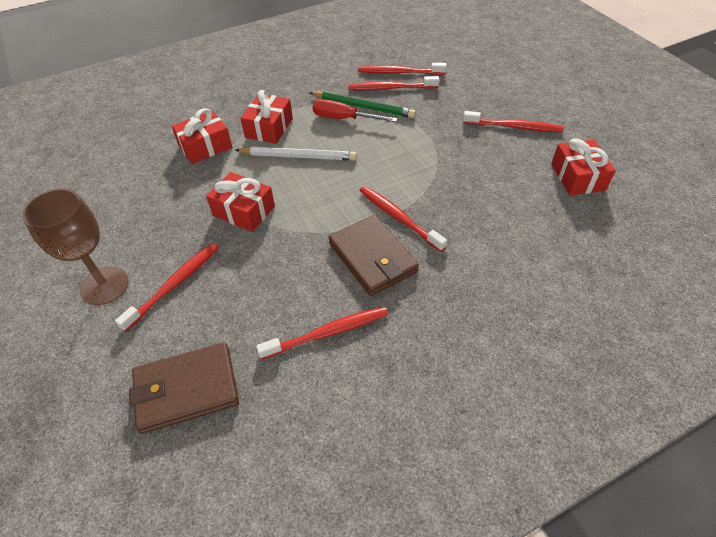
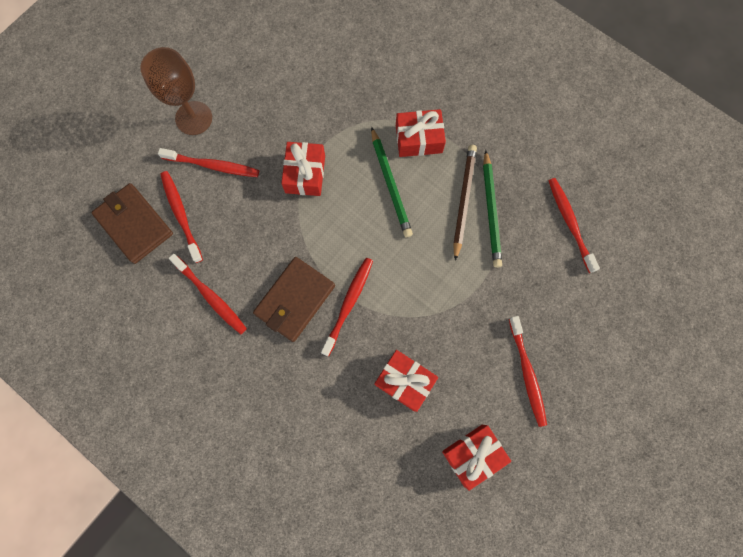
camera: 65 degrees right, 25 degrees up
red gift [172,108,232,164] -> red gift moved to [375,350,438,412]
white pencil [235,146,357,161] -> green pencil [371,127,413,237]
red screwdriver [313,99,397,122] -> brown pencil [453,145,477,261]
red toothbrush [348,76,439,90] -> red toothbrush moved to [160,171,203,263]

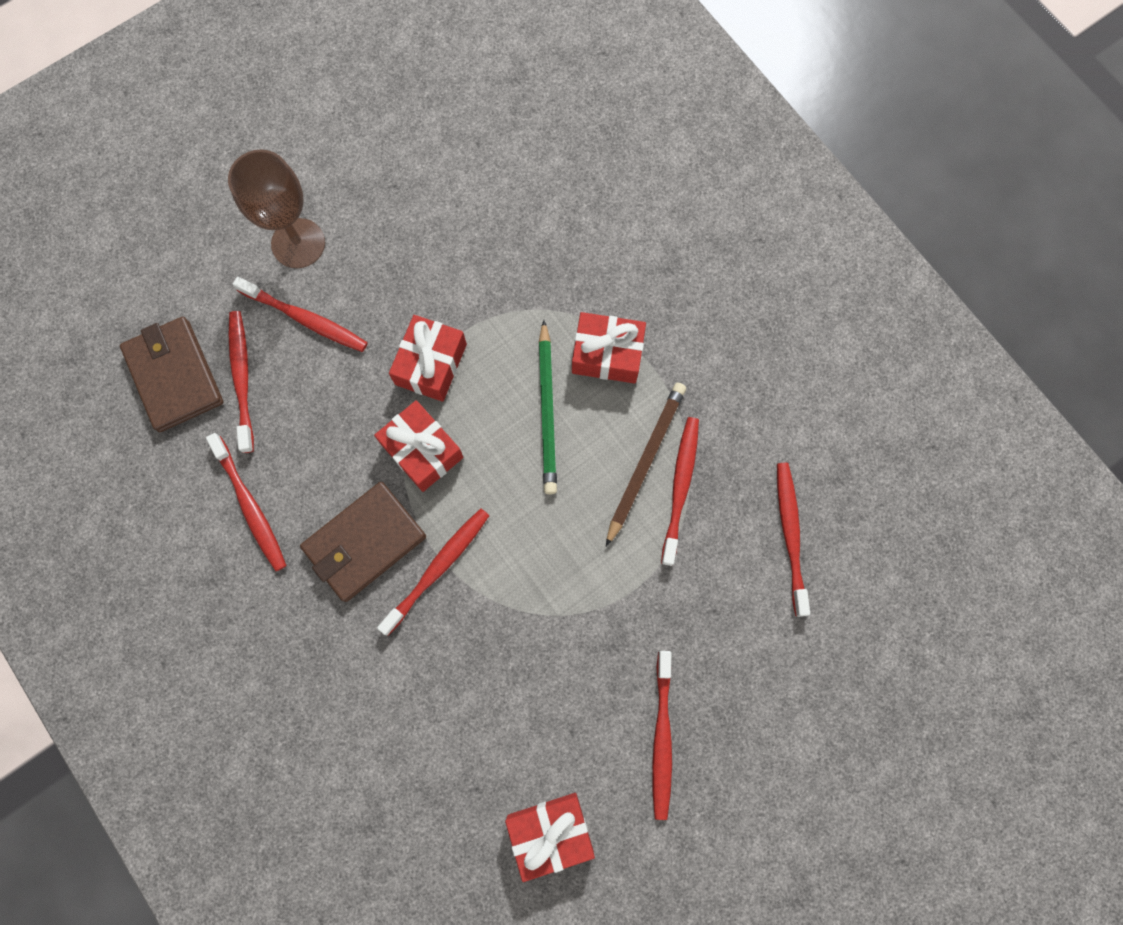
camera: 15 degrees right, 0 degrees up
red gift [375,350,438,412] -> red gift moved to [374,400,463,492]
green pencil [483,150,502,268] -> red toothbrush [661,417,699,566]

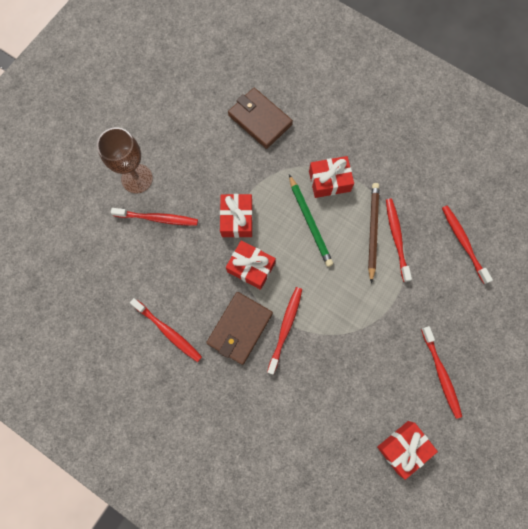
camera: 20 degrees left, 0 degrees up
brown wallet [120,317,223,432] -> brown wallet moved to [228,88,293,149]
red toothbrush [229,311,254,453] -> none

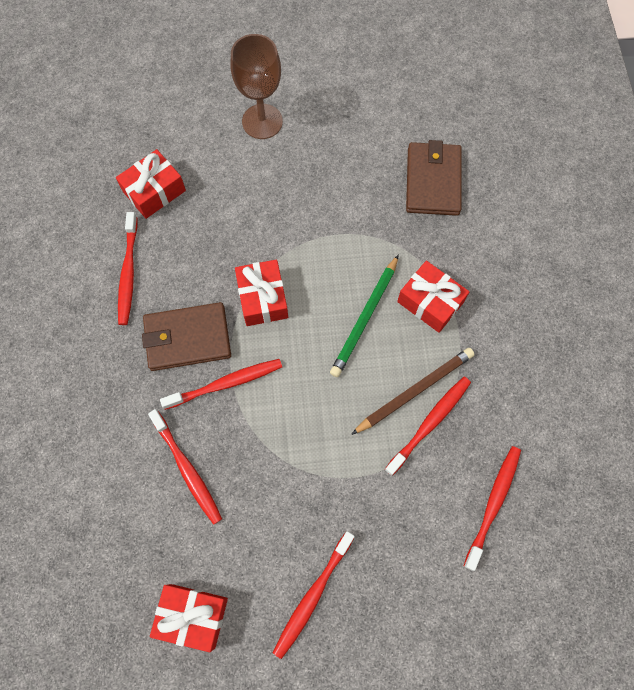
camera: 50 degrees right, 5 degrees down
red toothbrush [111,208,198,226] -> red toothbrush moved to [148,409,222,525]
red gift [220,194,253,238] -> red gift moved to [116,149,186,219]

